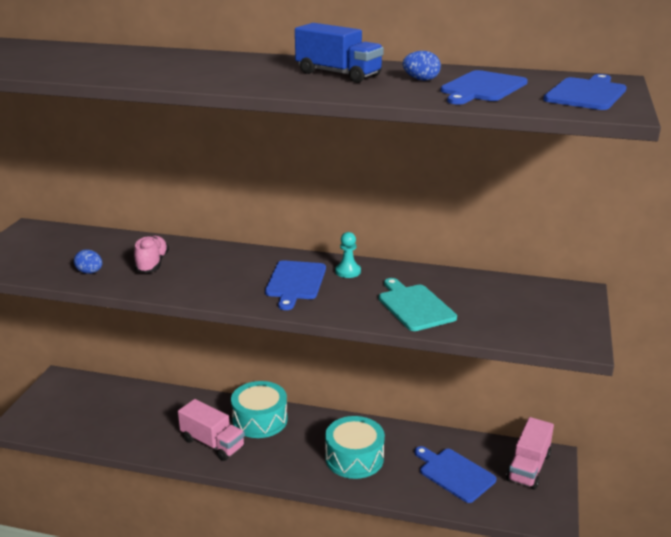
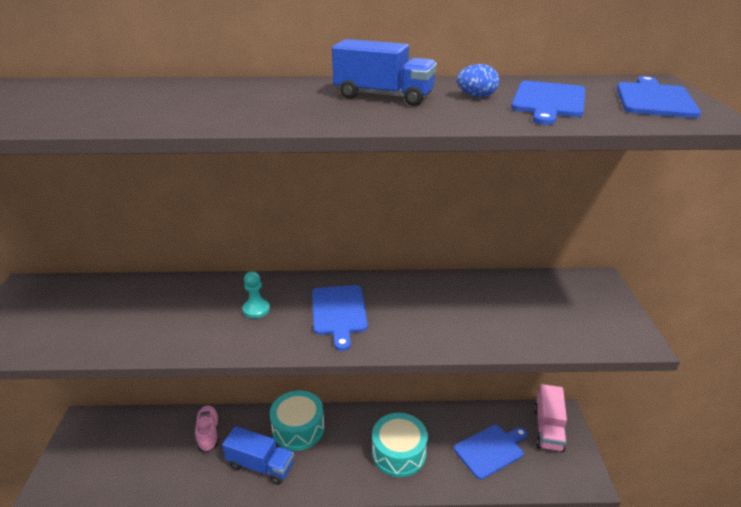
camera: 15 degrees left, 5 degrees up
blue egg [74,249,102,274] -> none
pink shoe [134,236,169,273] -> pink shoe moved to [195,406,219,452]
pink truck [178,399,245,461] -> blue truck [222,426,294,485]
turquoise pawn [335,232,361,278] -> turquoise pawn moved to [243,271,270,318]
turquoise cutting board [379,278,457,331] -> none
blue cutting board [414,446,497,503] -> blue cutting board turned 120 degrees clockwise [454,425,527,480]

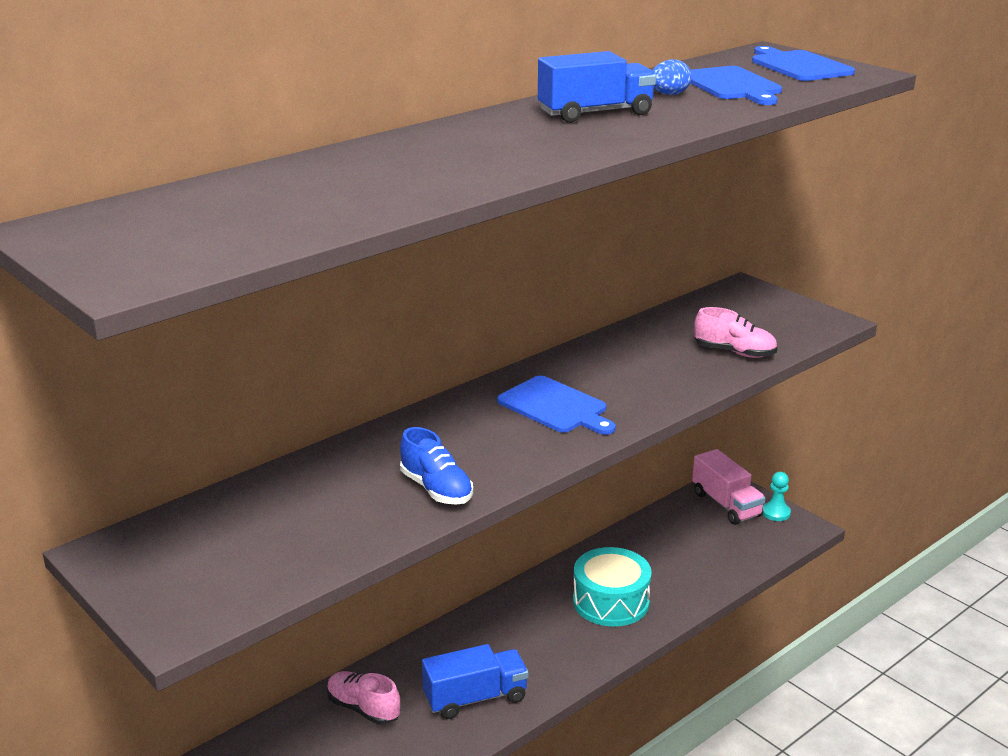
camera: 40 degrees left, 5 degrees down
turquoise pawn [243,271,270,318] -> turquoise pawn moved to [763,472,791,521]
turquoise drum [270,390,325,451] -> none
blue cutting board [454,425,527,480] -> none
none -> blue shoe [400,427,473,505]
none -> pink shoe [694,307,777,358]

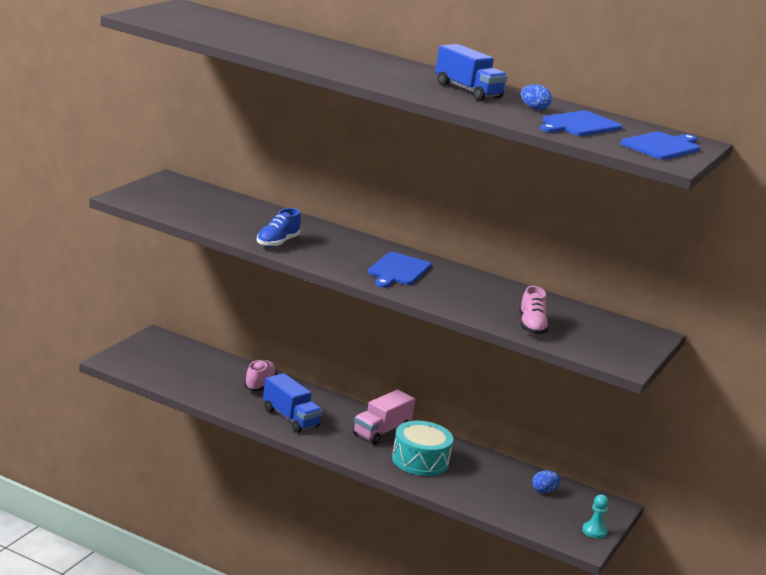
camera: 65 degrees right, 5 degrees down
pink truck [692,449,765,525] -> pink truck moved to [353,390,415,445]
none -> blue egg [532,470,561,493]

